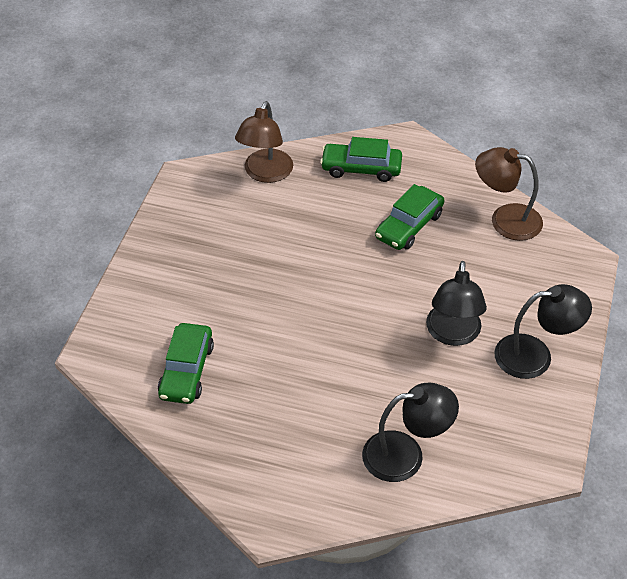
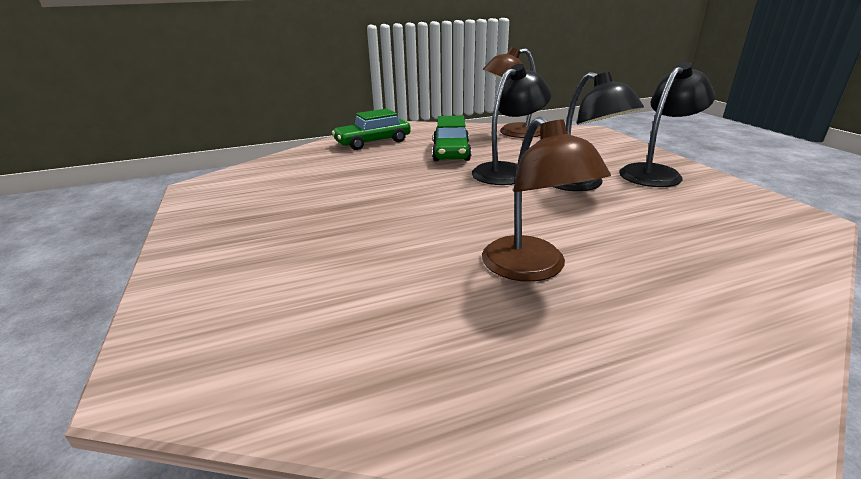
camera: 35 degrees left, 20 degrees down
green car [158,323,214,404] -> none
brown lamp [235,101,293,183] -> brown lamp moved to [482,116,611,282]
black lamp [362,382,459,482] -> black lamp moved to [472,64,552,185]

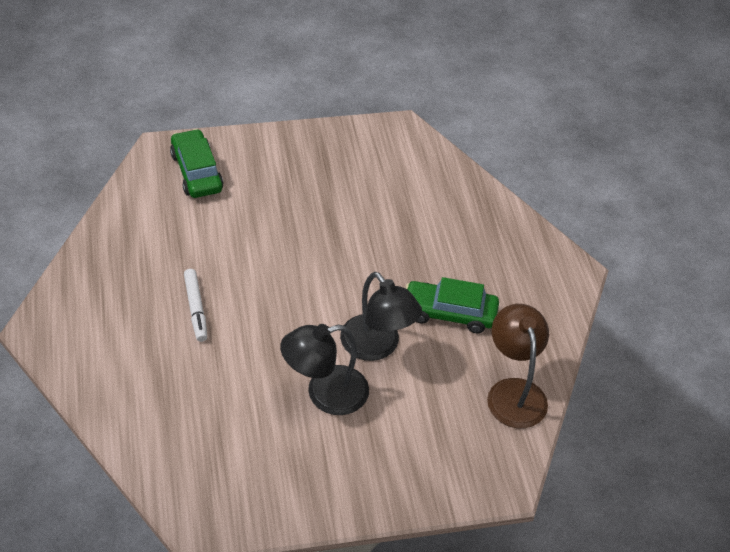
camera: 95 degrees right, 20 degrees up
green car [332,108,411,150] -> green car moved to [170,129,224,198]
brown lamp [482,116,611,282] -> white marker [184,269,207,342]
black lamp [619,62,715,187] -> none

